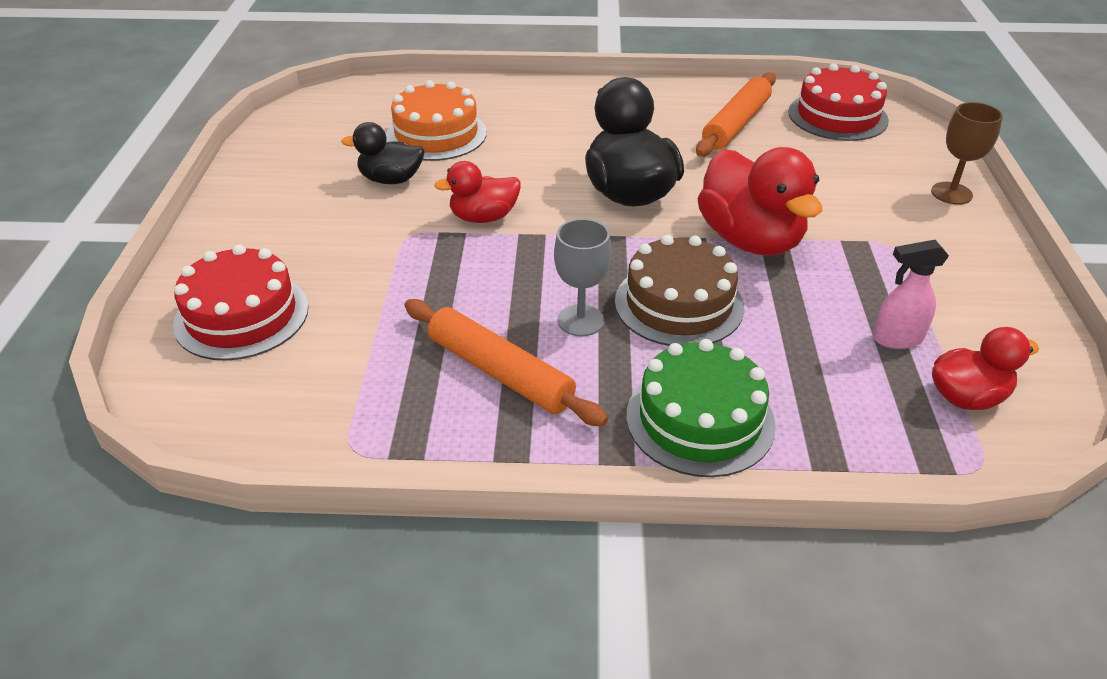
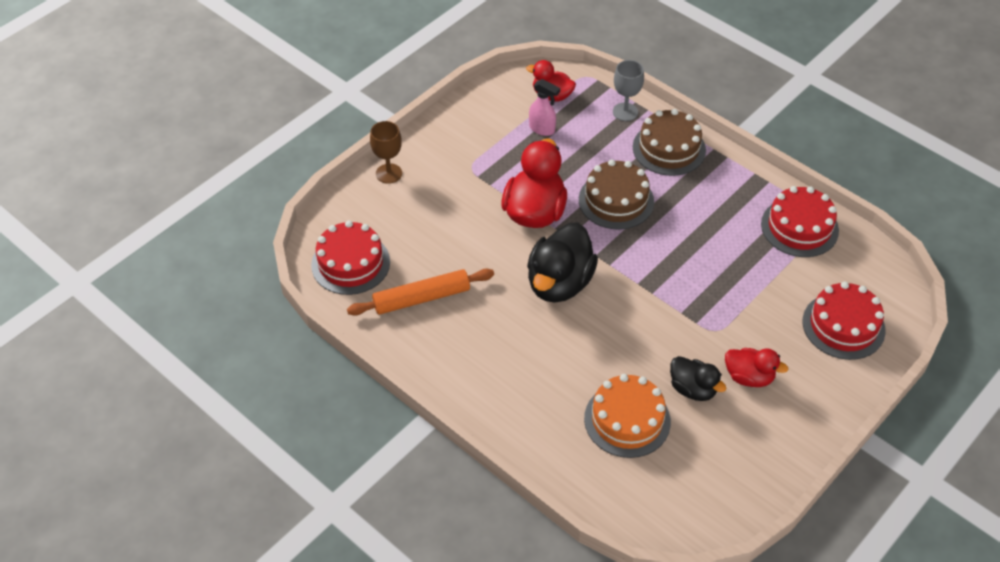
camera: 140 degrees left, 10 degrees up
orange rolling pin [405,299,608,426] -> none
red duck [434,161,521,223] -> red duck moved to [725,348,788,387]
grey goblet [554,219,612,336] -> grey goblet moved to [613,60,644,121]
green cake [626,339,776,477] -> brown cake [633,109,706,176]
none -> red cake [761,186,839,257]

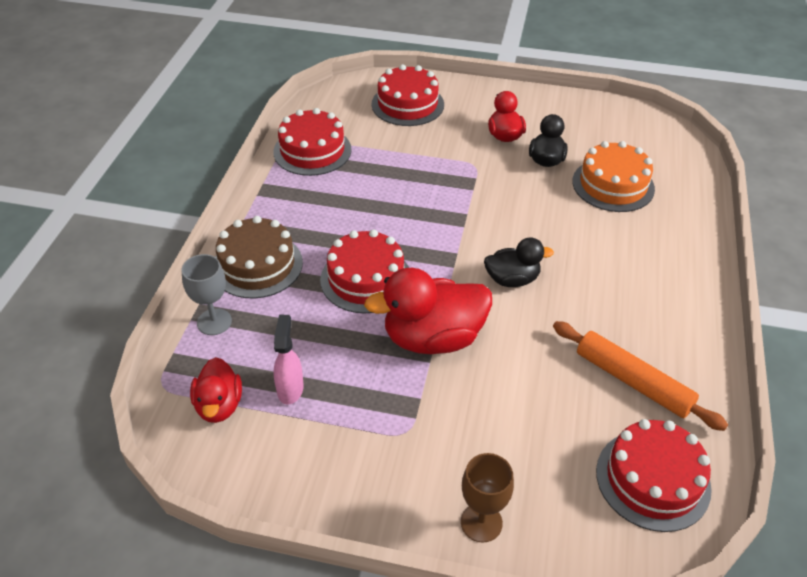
camera: 120 degrees left, 5 degrees down
black duck [527,222,598,303] -> black duck [484,238,554,287], size x0.58
brown cake [579,159,654,229] -> red cake [320,229,409,314]

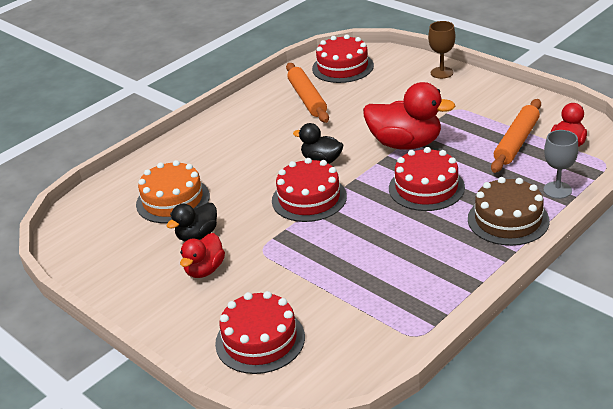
camera: 145 degrees left, 10 degrees down
red cake [273,108,352,176] -> red cake moved to [272,158,347,222]
pink spray bottle [273,314,304,405] -> orange rolling pin [491,99,541,173]

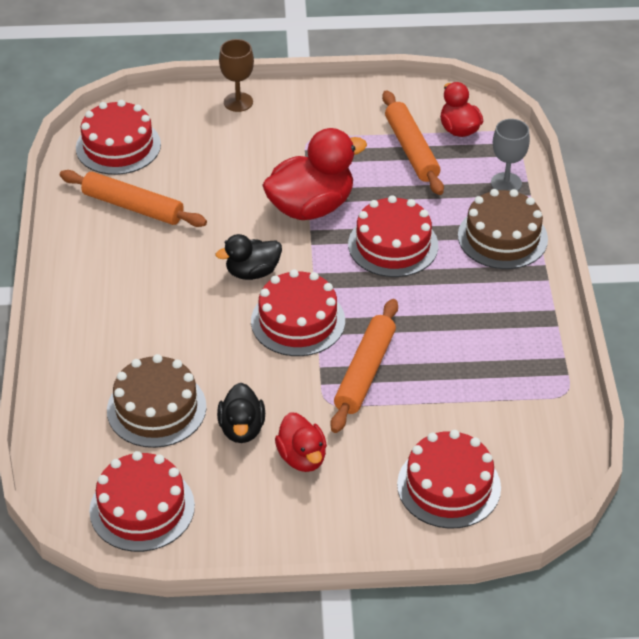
camera: 50 degrees left, 10 degrees up
orange cake [136,160,210,223] -> brown cake [107,354,206,448]
none -> red cake [89,451,195,552]
none -> orange rolling pin [330,299,398,433]

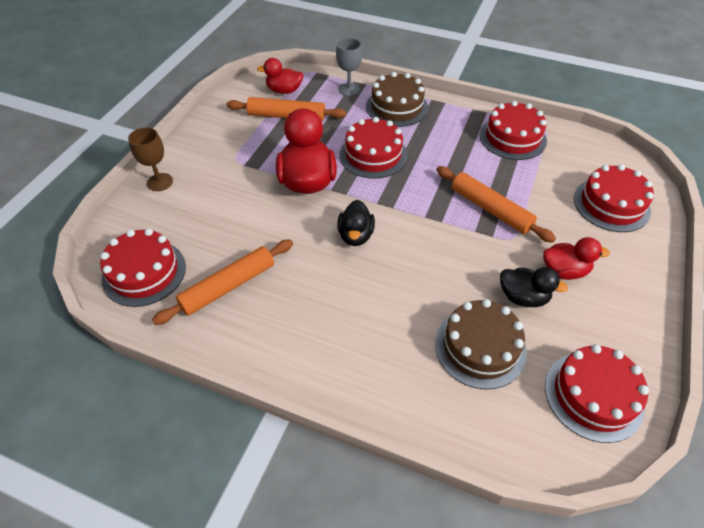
camera: 65 degrees left, 5 degrees up
red cake [251,269,345,356] -> red cake moved to [480,101,547,160]

